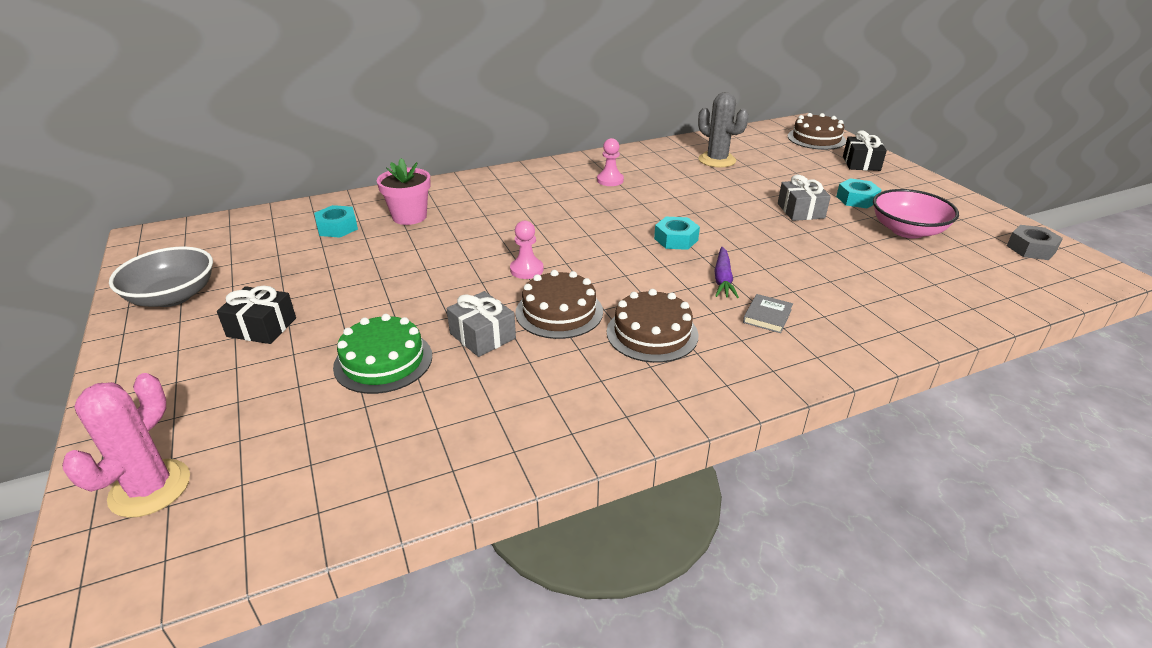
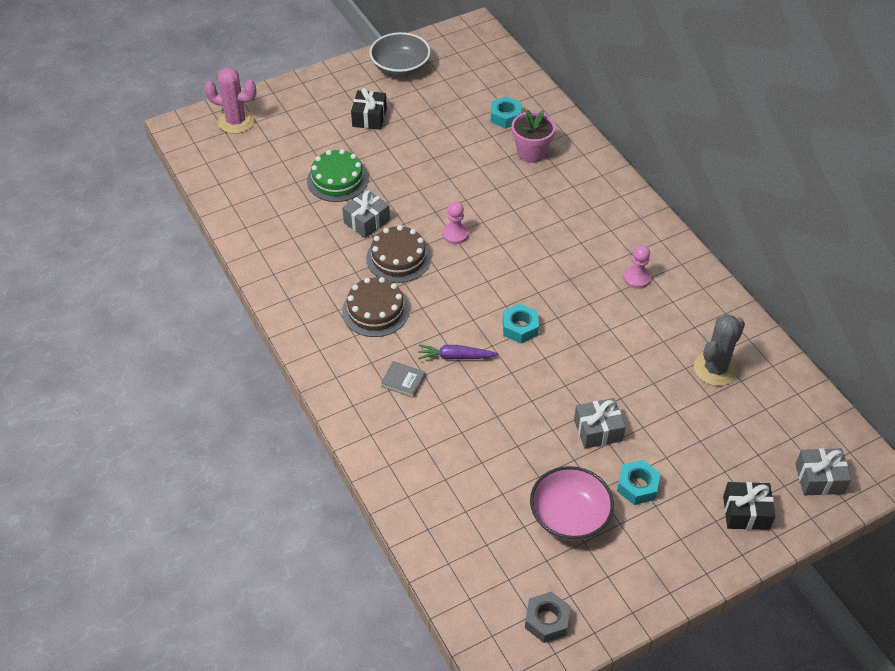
camera: 85 degrees right, 15 degrees up
brown cake [788,113,846,150] -> grey gift [795,448,851,496]

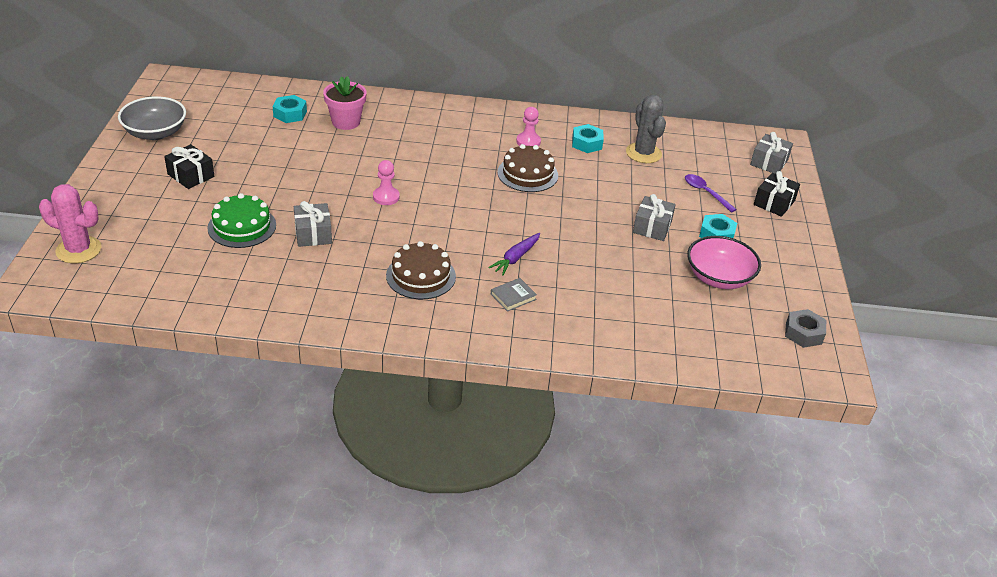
camera: 60 degrees left, 10 degrees down
pink cactus [204,67,257,134] -> pink cactus turned 60 degrees clockwise [39,184,101,263]
brown cake [366,225,431,283] -> brown cake moved to [497,144,558,192]
turquoise nut [503,304,539,343] -> turquoise nut moved to [572,124,604,153]
none -> purple spoon [685,174,737,213]

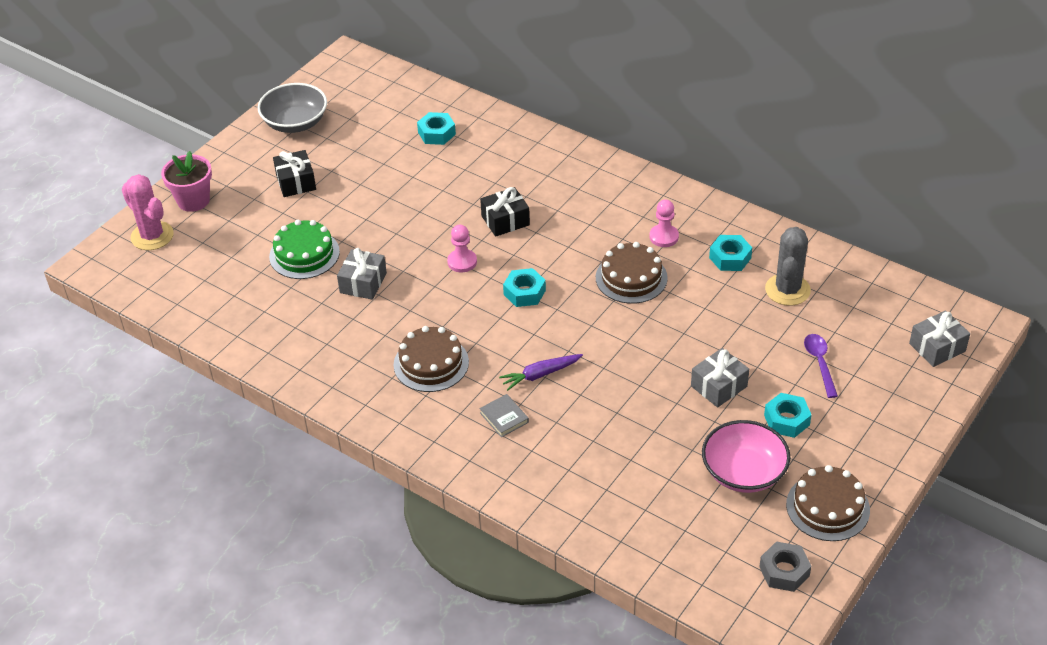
camera: 35 degrees right, 5 degrees up
pink flower pot [323,76,367,130] -> pink flower pot moved to [161,151,212,212]
grey book [491,278,537,312] -> grey book turned 60 degrees clockwise [479,394,529,437]
black gift [754,171,800,217] -> black gift moved to [480,187,530,237]
none -> turquoise nut [503,268,546,307]
none -> brown cake [786,465,870,541]

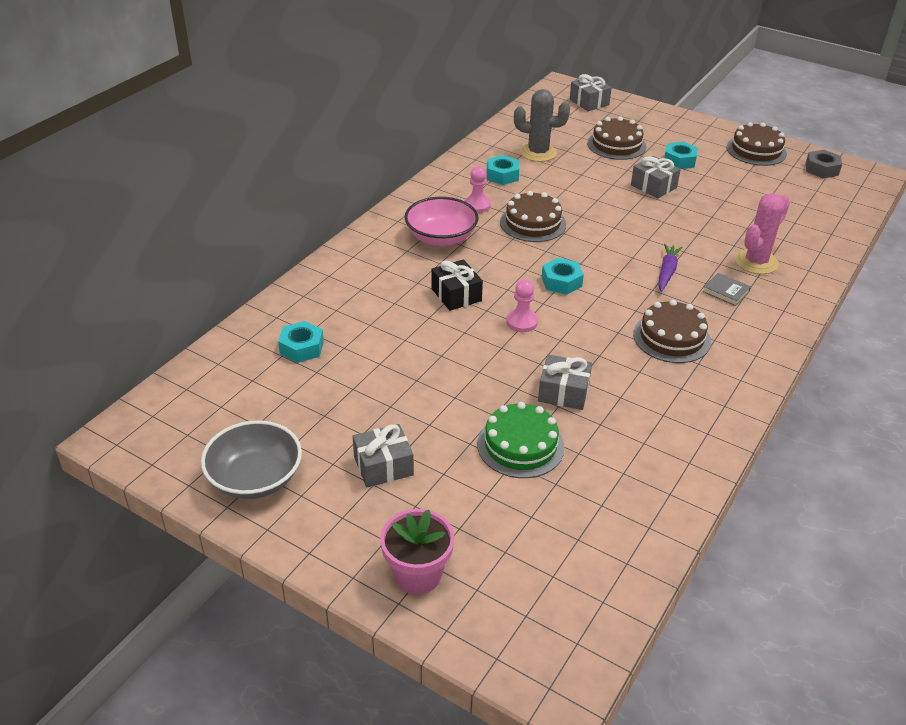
camera: 95 degrees left, 5 degrees down
pink cactus [122,174,174,250] -> pink cactus moved to [735,193,790,274]
black gift [273,150,316,197] -> grey gift [352,424,414,487]
grey book [479,394,529,437] -> grey book turned 75 degrees clockwise [703,273,751,306]
purple carrot [499,354,583,391] -> purple carrot turned 135 degrees counterclockwise [658,244,683,292]
pink bowl [702,420,790,493] -> pink bowl moved to [405,197,479,246]
purple spoon [804,334,838,398] -> brown cake [587,117,647,160]

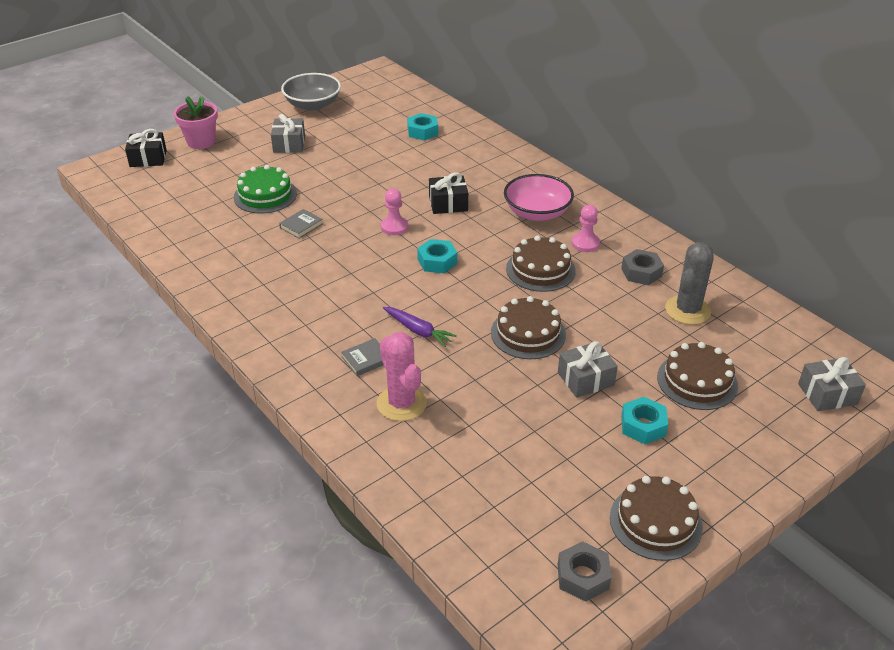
camera: 110 degrees right, 0 degrees up
turquoise nut [487,155,519,185] -> grey nut [621,249,664,285]
grey gift [538,354,592,410] -> grey book [279,209,323,239]
brown cake [633,300,711,363] -> brown cake moved to [491,296,566,359]
none -> black gift [125,129,167,167]

